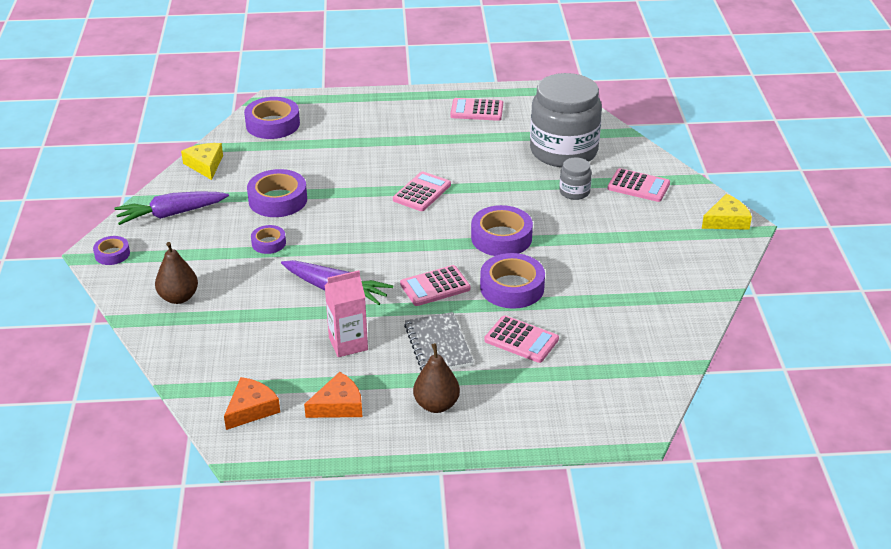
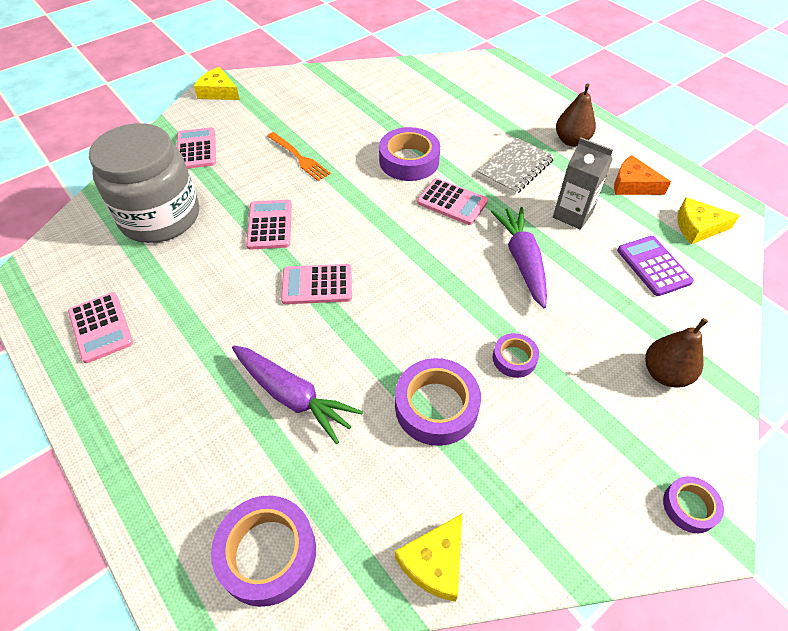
camera: 125 degrees left, 15 degrees up
purple carrot [114,192,229,225] -> purple carrot moved to [232,346,363,444]
orange cheese [224,377,280,430] -> yellow cheese [677,197,740,244]
pink carton [324,270,368,357] -> grey carton [553,137,613,230]
purple tape [471,205,533,256] -> none
pink calculator [484,315,559,363] -> pink calculator moved to [246,200,292,250]
grey jar [559,157,592,200] -> none
none -> orange fork [267,132,331,181]
none -> purple calculator [617,236,694,296]

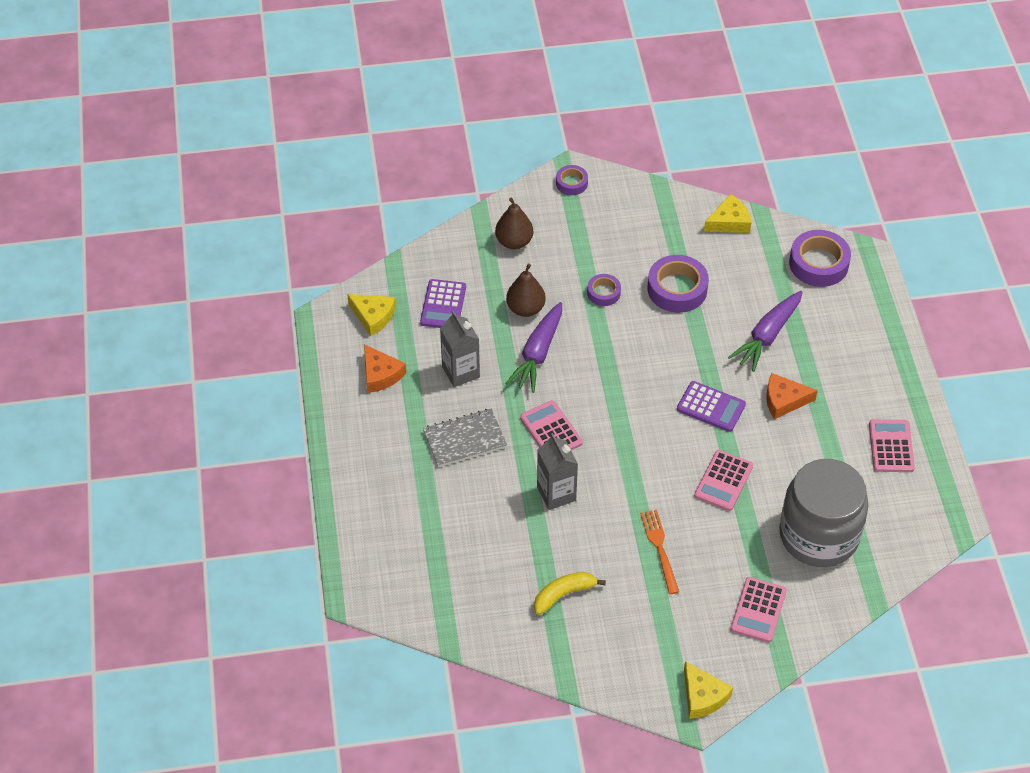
camera: 150 degrees left, 0 degrees up
purple carrot [232,346,363,444] -> purple carrot turned 120 degrees counterclockwise [728,291,803,372]
pink calculator [281,264,352,304] -> purple calculator [677,381,746,432]
purple tape [379,127,440,181] -> grey carton [537,433,578,510]
brown pear [556,83,596,147] -> brown pear moved to [506,264,546,317]
none -> yellow banana [534,572,606,615]
none -> orange cheese [766,373,818,419]

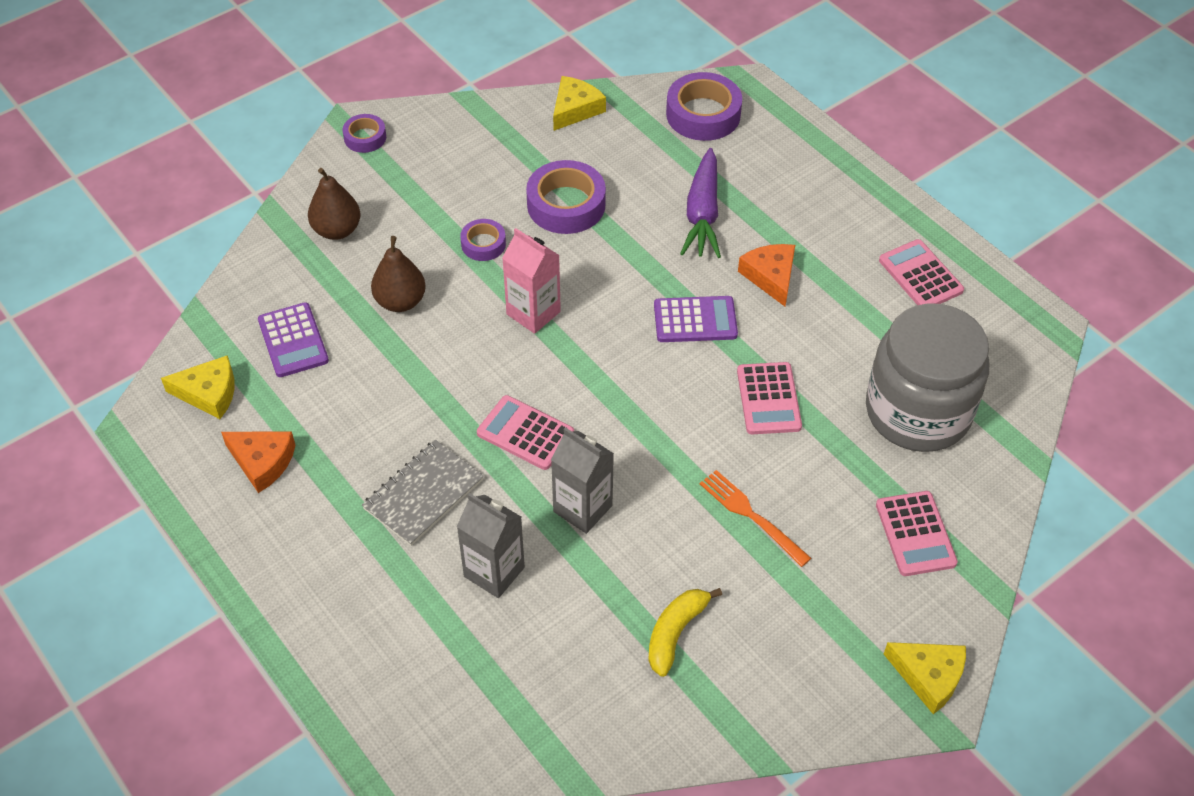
camera: 30 degrees left, 0 degrees up
grey carton [440,311,480,387] -> grey carton moved to [457,493,525,598]
purple carrot [505,302,562,393] -> none
orange cheese [766,373,818,419] -> orange cheese turned 105 degrees clockwise [738,244,795,307]
none -> pink carton [502,228,561,334]

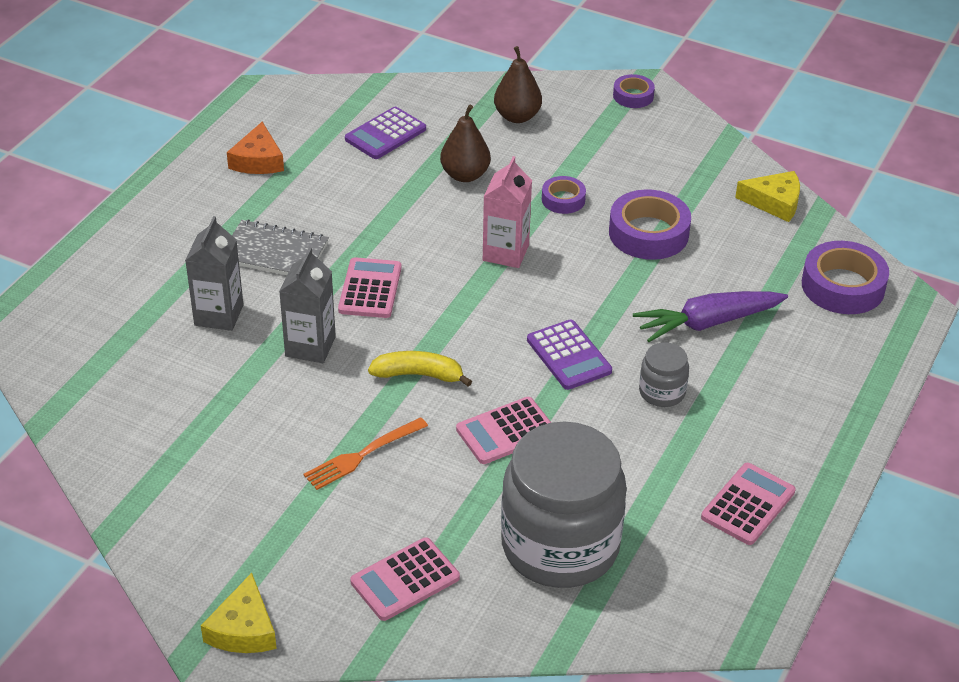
camera: 65 degrees right, 10 degrees down
yellow cheese [161,355,235,419] -> none
yellow banana [648,588,722,677] -> yellow banana moved to [368,351,472,387]
orange fork [700,470,811,567] -> orange fork turned 150 degrees counterclockwise [304,417,428,490]
orange cheese [738,244,795,307] -> grey jar [639,342,689,407]

